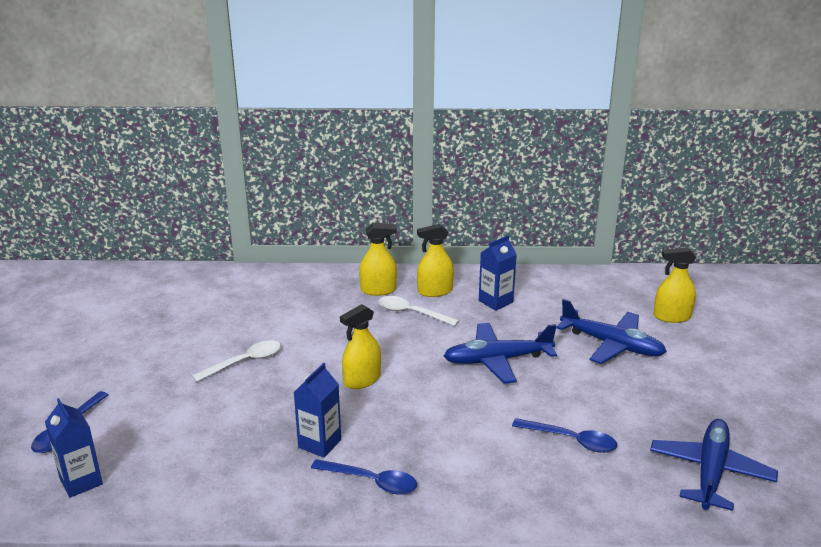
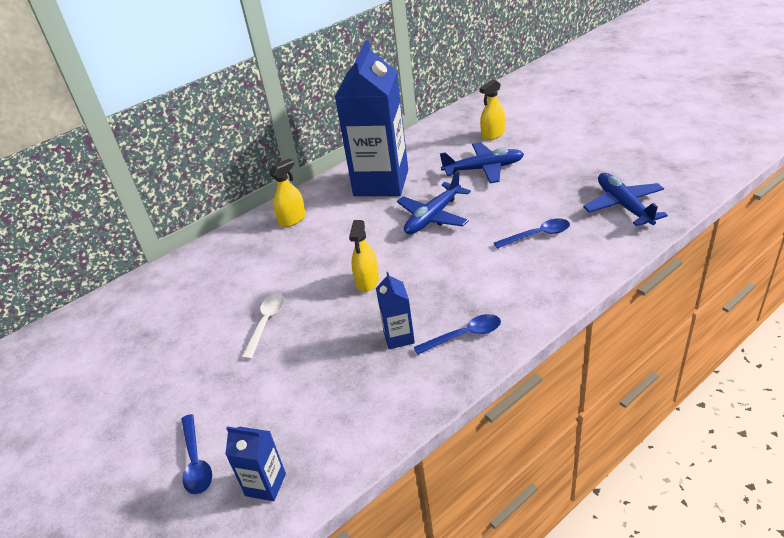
camera: 35 degrees left, 10 degrees up
white spoon [378,296,459,326] -> none
yellow spray bottle [417,224,454,297] -> none
blue carton [479,235,517,311] -> blue carton [335,40,408,196], size x2.38

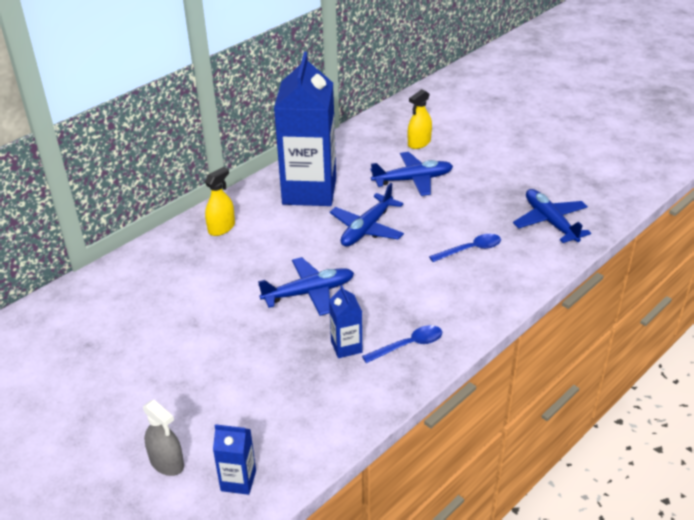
camera: 10 degrees left, 0 degrees up
blue spoon [181,414,212,495] -> grey spray bottle [143,400,184,476]
white spoon [242,294,285,359] -> none
yellow spray bottle [349,220,379,292] -> blue plane [258,257,354,316]

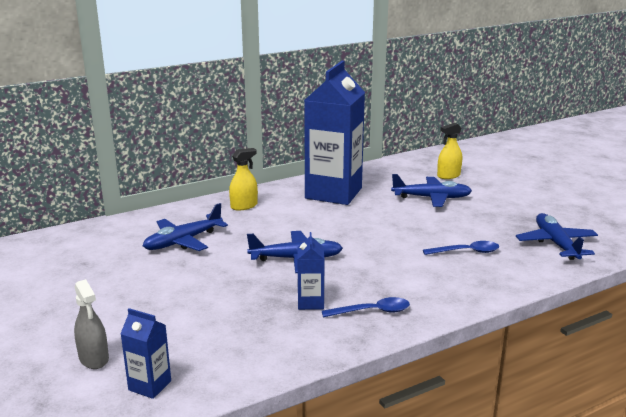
camera: 15 degrees right, 15 degrees down
blue plane [330,183,404,247] -> blue plane moved to [143,203,228,251]

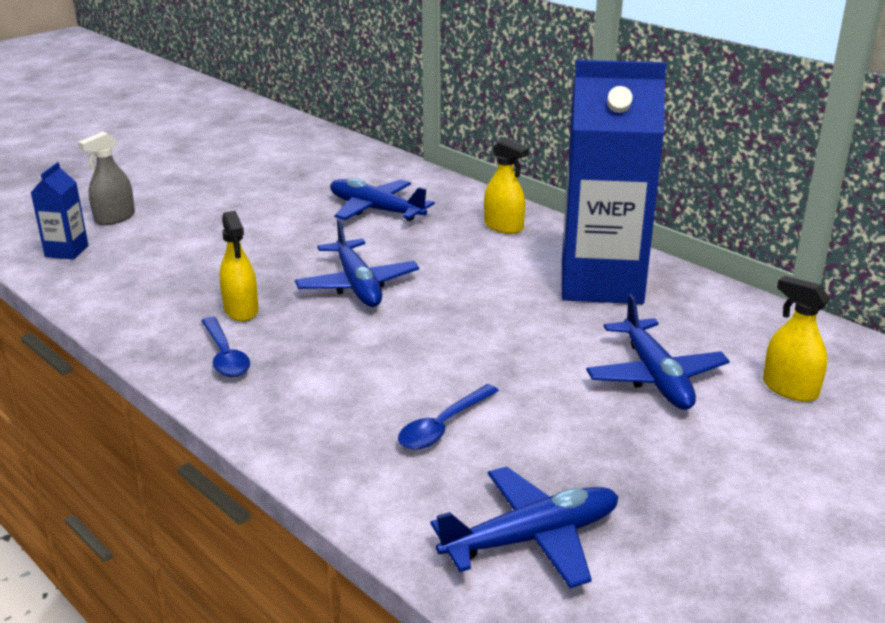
camera: 75 degrees right, 5 degrees up
blue carton [297,232,325,310] -> yellow spray bottle [220,211,258,321]
blue spoon [423,241,499,255] -> blue spoon turned 60 degrees clockwise [398,384,499,450]

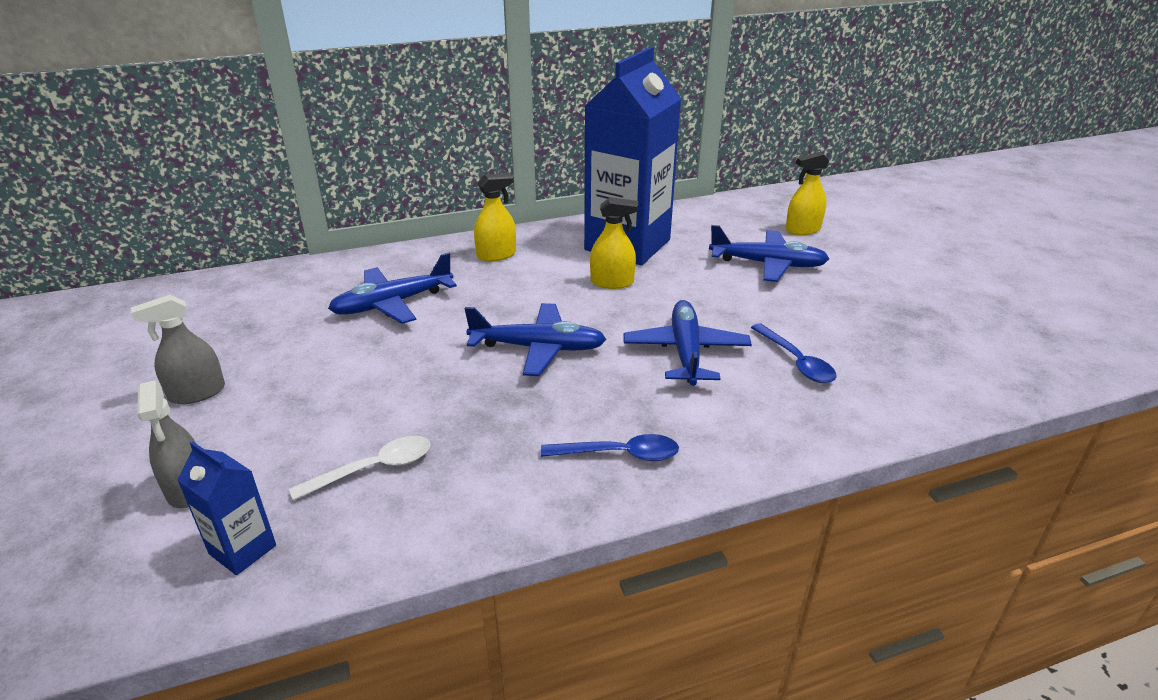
camera: 65 degrees left, 5 degrees up
yellow spray bottle [220,211,258,321] -> yellow spray bottle moved to [590,197,638,289]
blue plane [431,466,619,588] -> blue plane moved to [624,300,752,386]
none -> grey spray bottle [131,295,225,404]
none -> white spoon [289,436,430,501]

